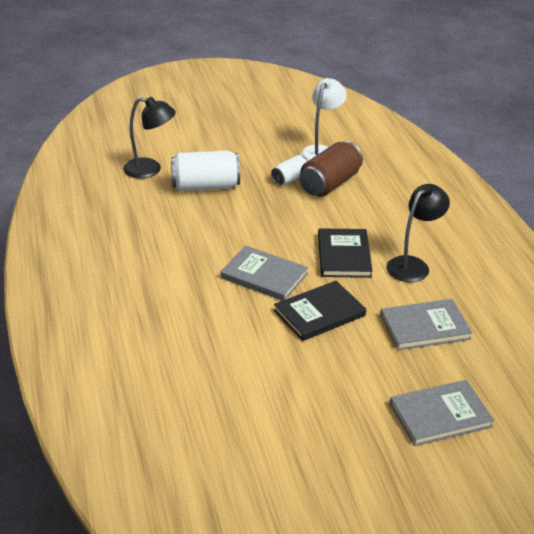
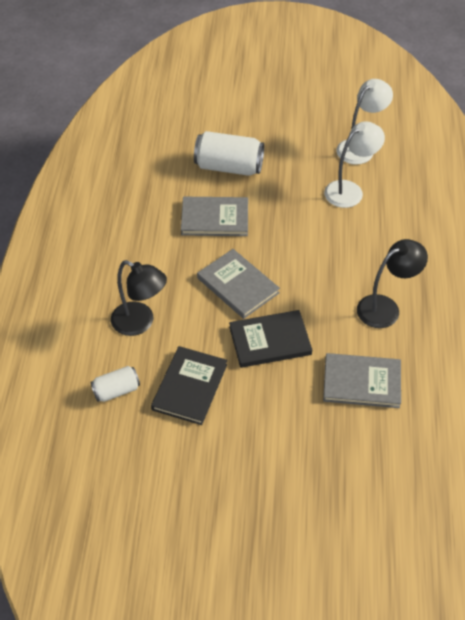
camera: 20 degrees right, 15 degrees up
black lamp [123,97,176,179] -> black lamp moved to [111,260,167,336]
white can [271,155,308,185] -> white can moved to [91,366,140,402]
brown can [299,141,363,197] -> white lamp [324,121,385,208]
black book [318,228,373,278] -> black book moved to [151,346,227,425]
grey book [390,380,494,446] -> grey book moved to [181,197,248,236]

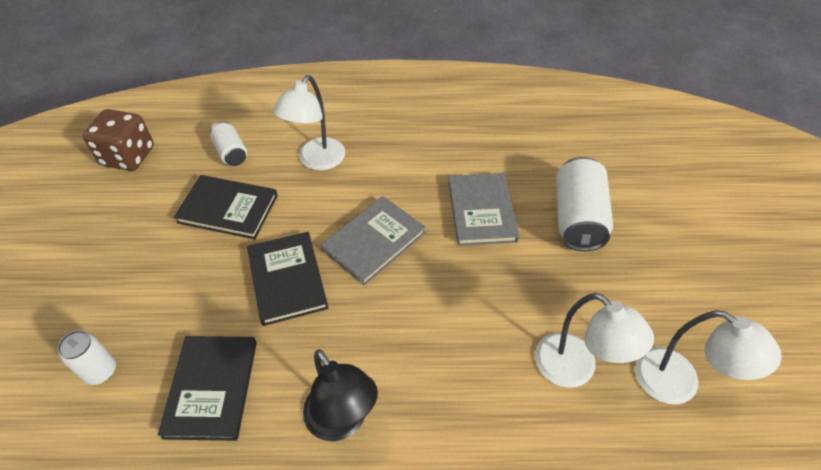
camera: 85 degrees right, 0 degrees up
black lamp [111,260,167,336] -> white lamp [273,75,345,170]
grey book [323,353,401,408] -> black book [158,336,257,441]
none -> white can [57,330,116,385]
none -> brown dice [83,109,154,171]

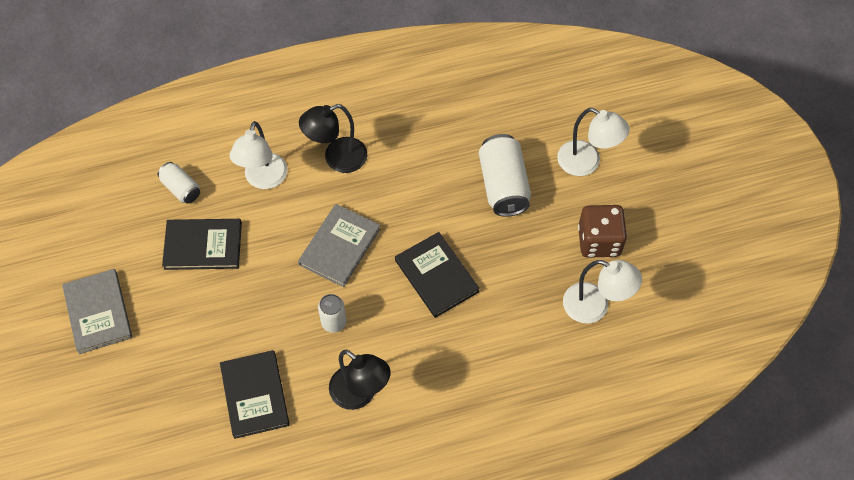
camera: 15 degrees left, 10 degrees up
white can [57,330,116,385] -> white can moved to [318,294,347,333]
brown dice [83,109,154,171] -> brown dice moved to [578,205,627,258]
black book [247,232,328,326] -> black book moved to [395,232,480,318]
grey book [448,173,519,246] -> grey book moved to [62,269,132,354]
white lamp [535,293,654,388] -> white lamp moved to [557,108,630,176]
none -> black lamp [299,104,367,173]

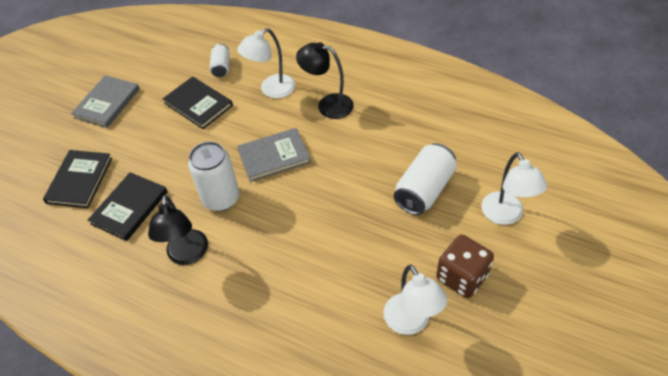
camera: 45 degrees right, 10 degrees down
white can [318,294,347,333] -> white can [188,142,239,211], size x1.76
black book [395,232,480,318] -> black book moved to [43,150,112,208]

